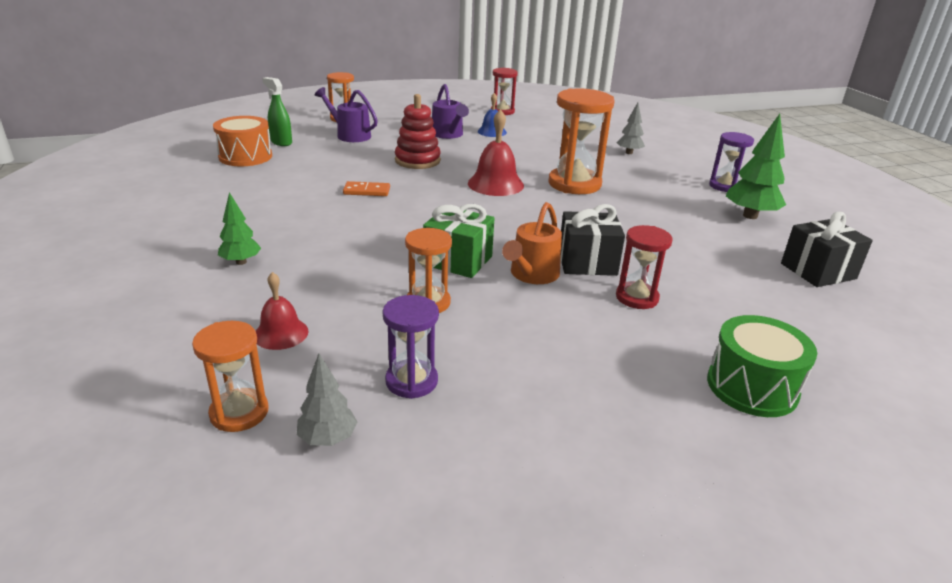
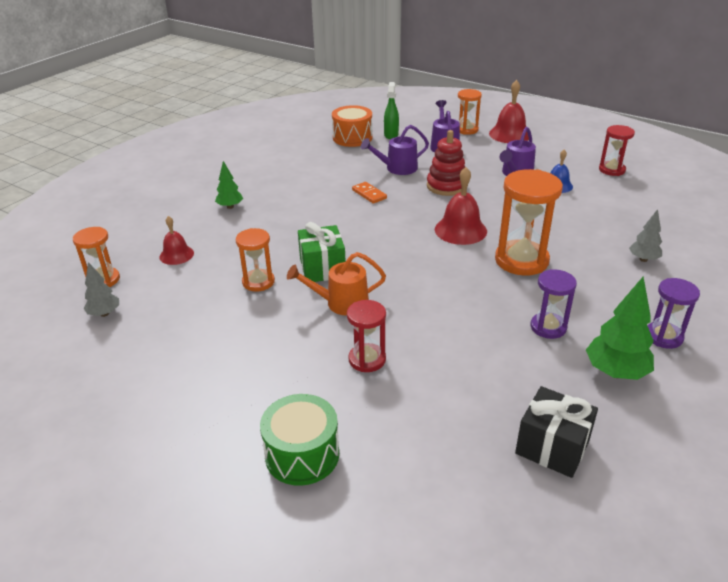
camera: 55 degrees right, 5 degrees up
purple hourglass [383,295,439,399] -> purple hourglass moved to [531,269,577,339]
black gift [561,204,625,276] -> none
none -> purple watering can [361,125,429,175]
none -> red bell [489,80,529,143]

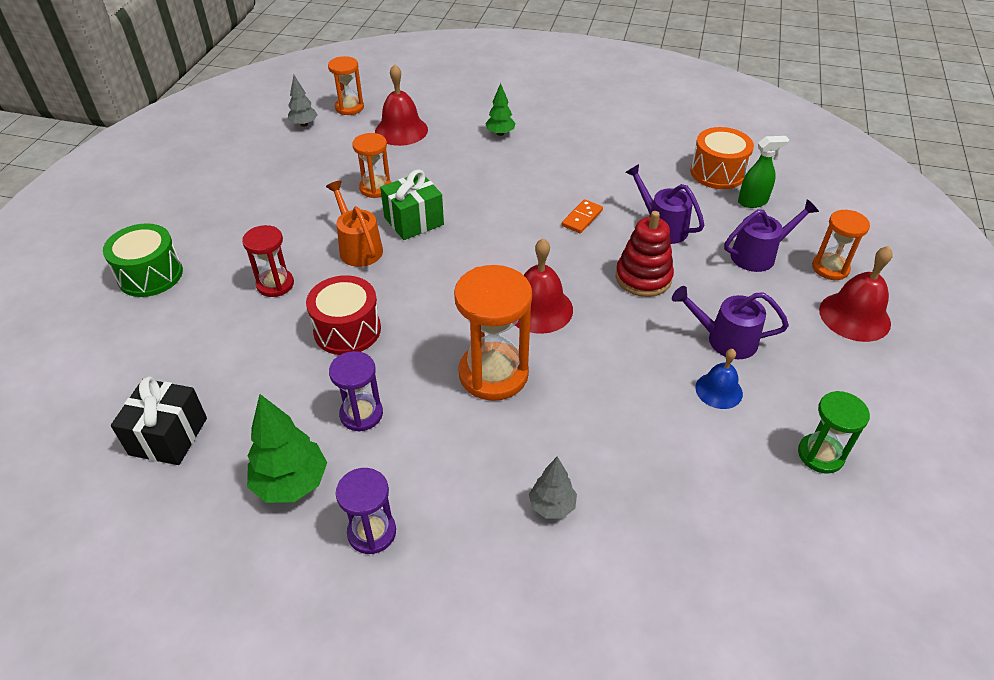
camera: 70 degrees right, 10 degrees up
red bell [160,216,194,265] -> red bell [375,64,428,146], size x1.61
red hourglass [599,125,635,176] -> green hourglass [798,391,870,474]
none -> red drum [306,275,381,355]

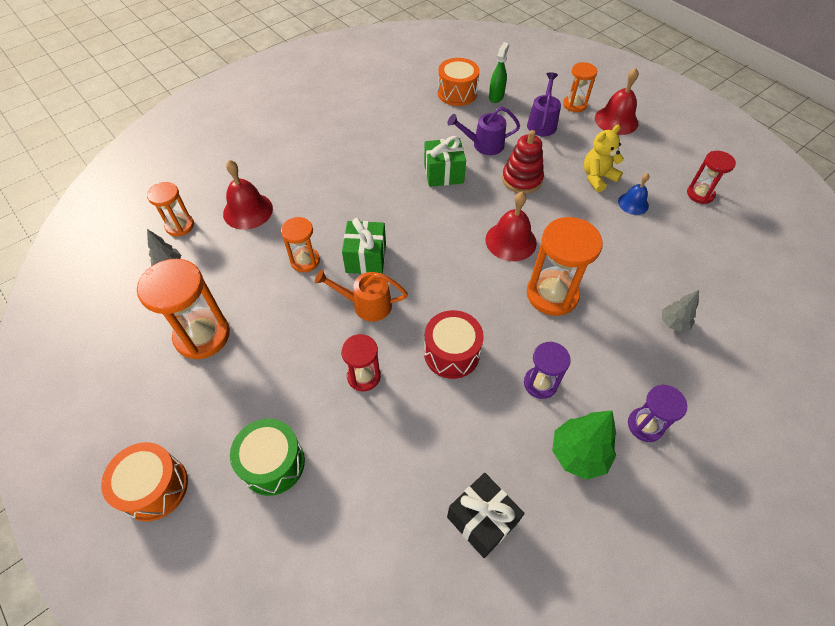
camera: 55 degrees left, 10 degrees up
green tree [485,83,516,136] -> none
orange domino [562,199,603,233] -> green gift [424,136,466,187]
purple watering can [672,286,789,359] -> yellow teddy bear [584,125,624,192]
green hourglass [798,391,870,474] -> red hourglass [687,151,736,204]
none -> orange drum [101,442,188,521]
none -> orange hourglass [137,259,230,359]

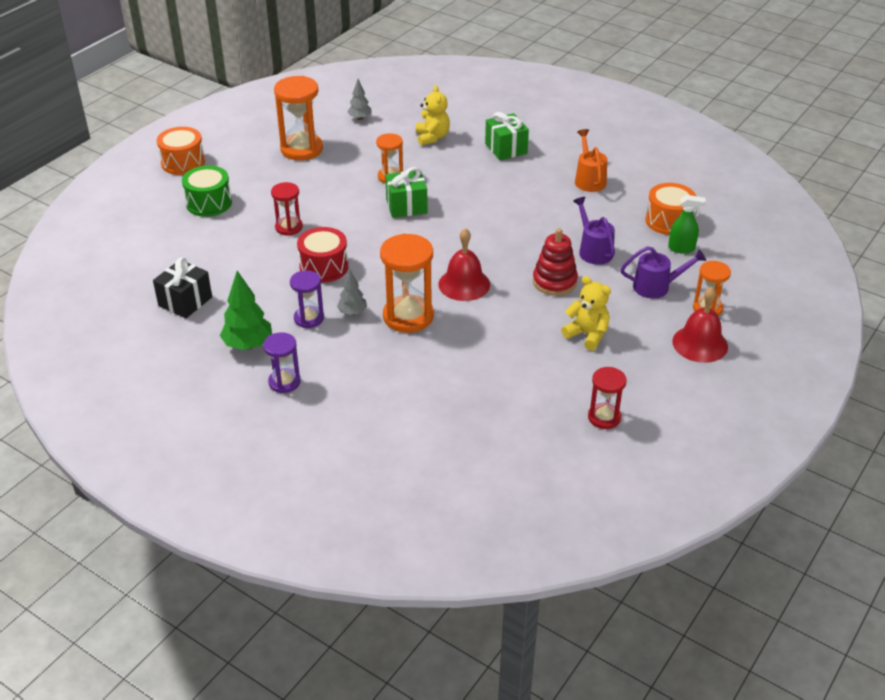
camera: 75 degrees right, 15 degrees down
orange hourglass [147,182,194,236] -> none
red bell [223,160,273,230] -> yellow teddy bear [416,85,450,145]
orange watering can [315,270,408,322] -> orange watering can moved to [575,129,607,192]
green gift [424,136,466,187] -> green gift moved to [485,112,529,160]
blue bell [618,173,649,215] -> none
grey tree [662,290,699,332] -> grey tree moved to [337,270,367,315]

